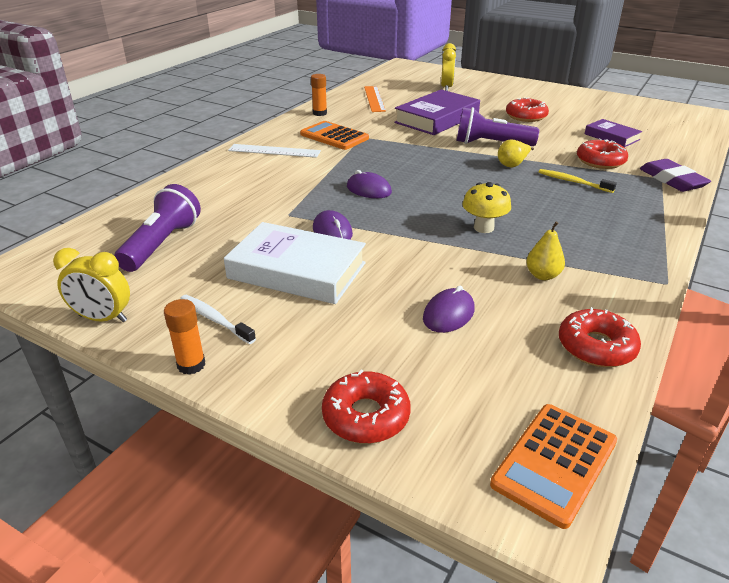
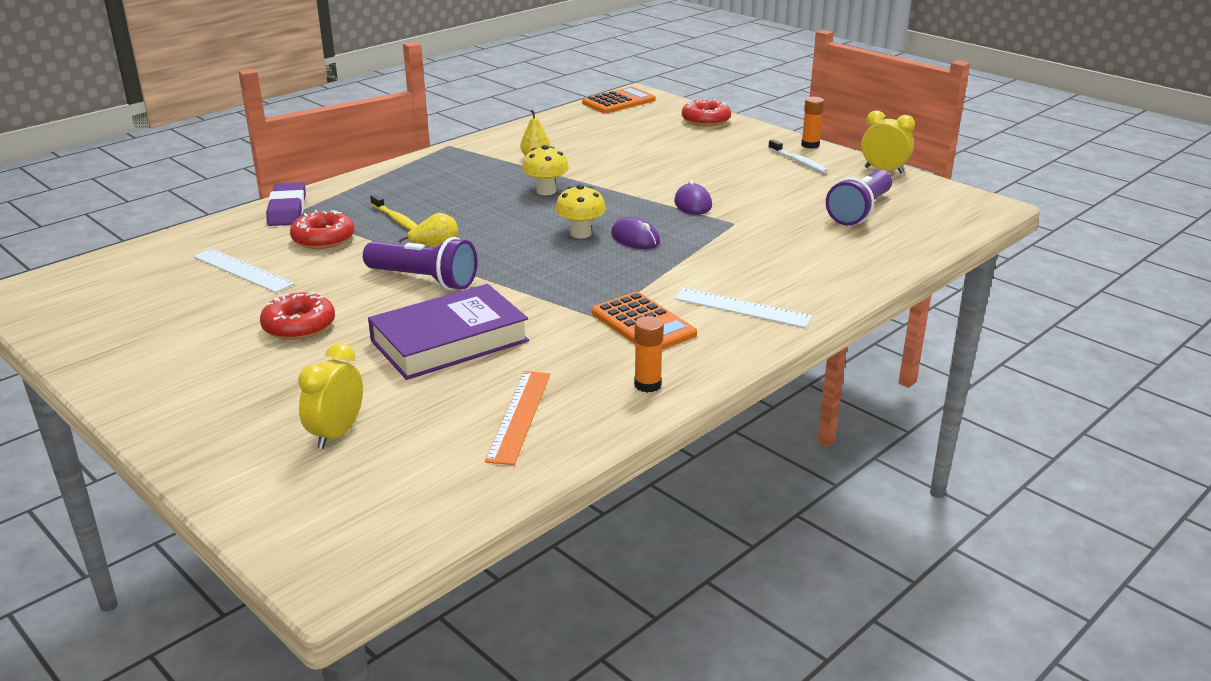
camera: 165 degrees left, 5 degrees down
white book [224,222,366,304] -> none
purple mouse [423,285,475,333] -> none
red donut [559,307,641,367] -> none
purple book [585,119,643,147] -> white ruler [193,248,294,293]
none -> yellow mushroom [555,184,606,238]

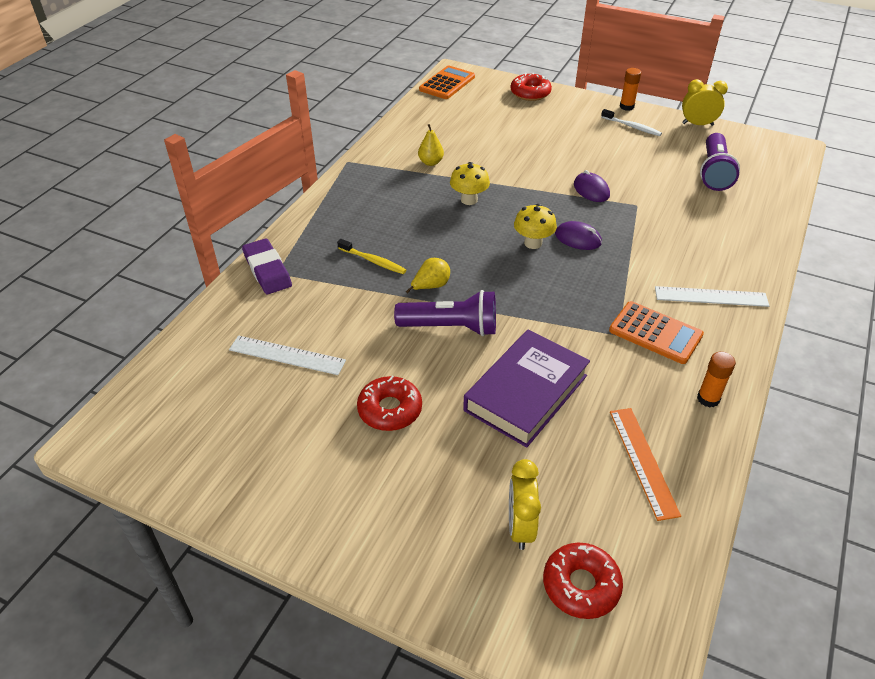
camera: 20 degrees left, 15 degrees up
red donut [290,210,355,249] -> red donut moved to [543,542,623,619]

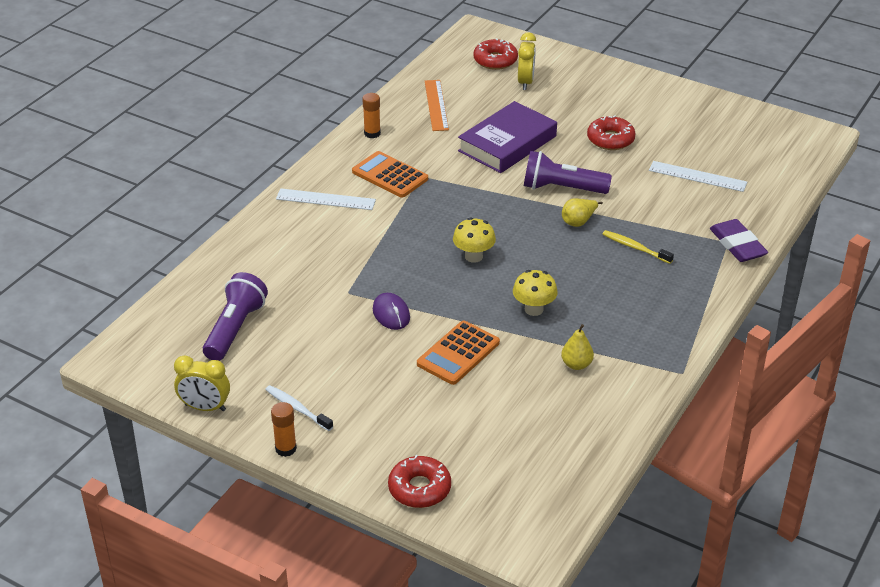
camera: 175 degrees left, 5 degrees down
orange calculator [419,66,475,99] -> orange calculator moved to [417,320,500,385]
purple mouse [555,221,602,250] -> none

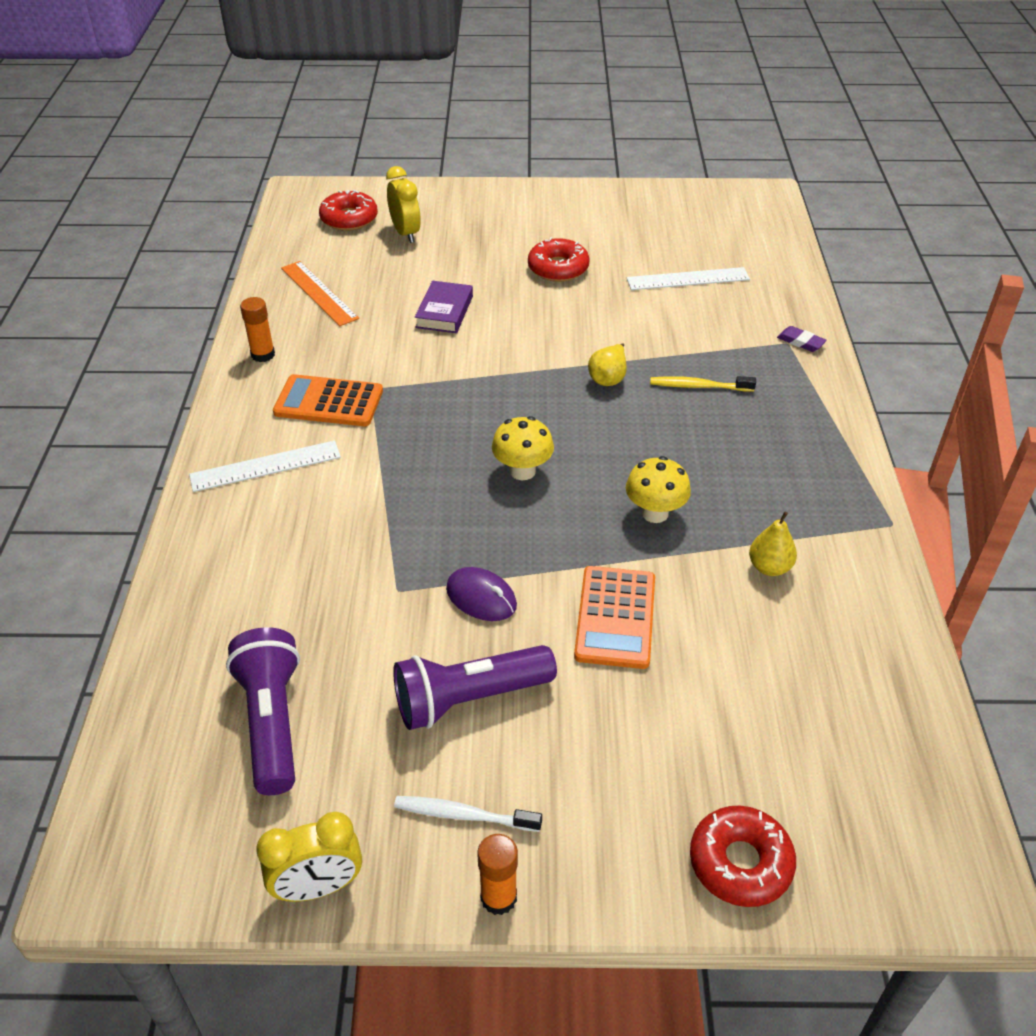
camera: 30 degrees left, 5 degrees up
purple book [458,101,557,173] -> purple book [415,281,473,333], size x0.56
purple flashlight [524,151,612,194] -> purple flashlight moved to [393,645,557,730]
purple eraser [710,219,768,262] -> purple eraser [777,326,827,352], size x0.53

